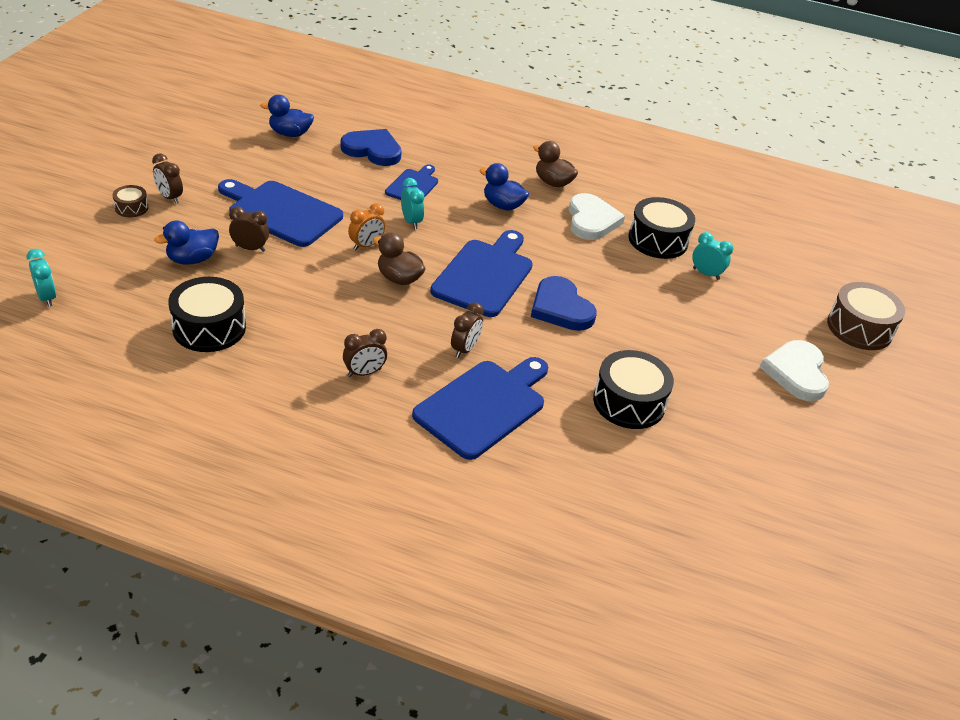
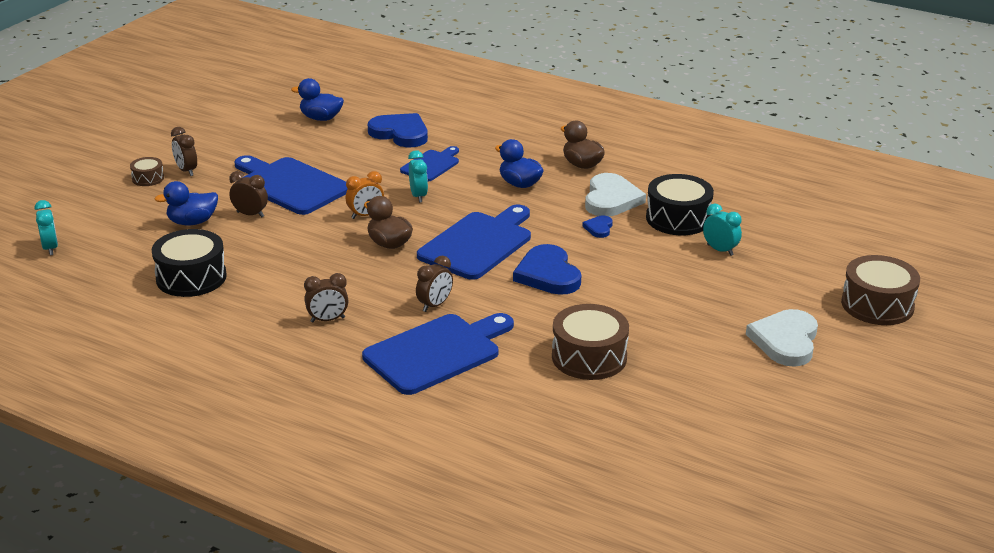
camera: 15 degrees right, 10 degrees down
black drum [593,350,674,429] -> brown drum [552,304,629,380]
none -> blue heart [582,216,613,238]

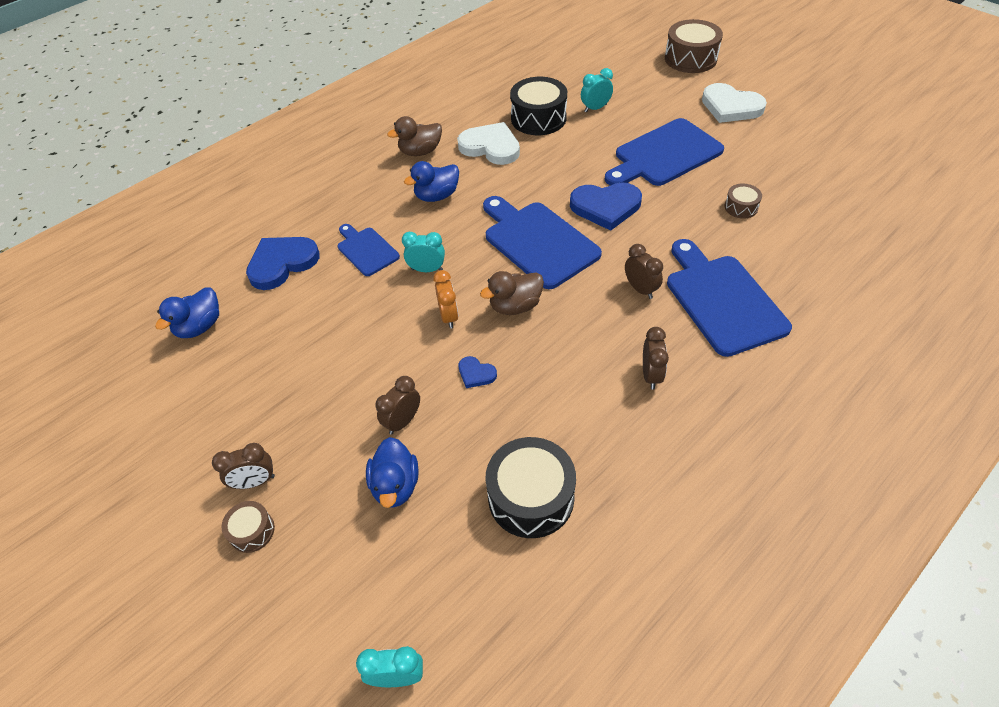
camera: 70 degrees left, 20 degrees up
blue cutting board [234,155,348,215] -> blue cutting board moved to [605,118,724,186]
brown drum [552,304,629,380] -> brown drum [725,183,762,219], size x0.51
blue heart [582,216,613,238] -> blue heart moved to [458,356,497,388]

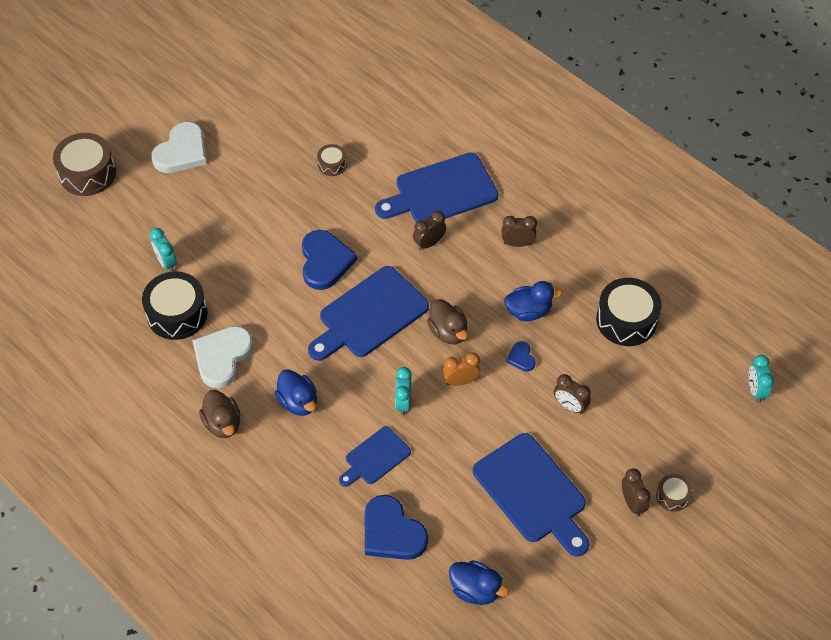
camera: 95 degrees left, 5 degrees up
blue duck [366,437,419,508] -> blue duck moved to [504,281,562,321]
blue heart [458,356,497,388] -> blue heart turned 135 degrees clockwise [506,341,536,372]
blue cutting board [605,118,724,186] -> blue cutting board moved to [473,433,589,556]

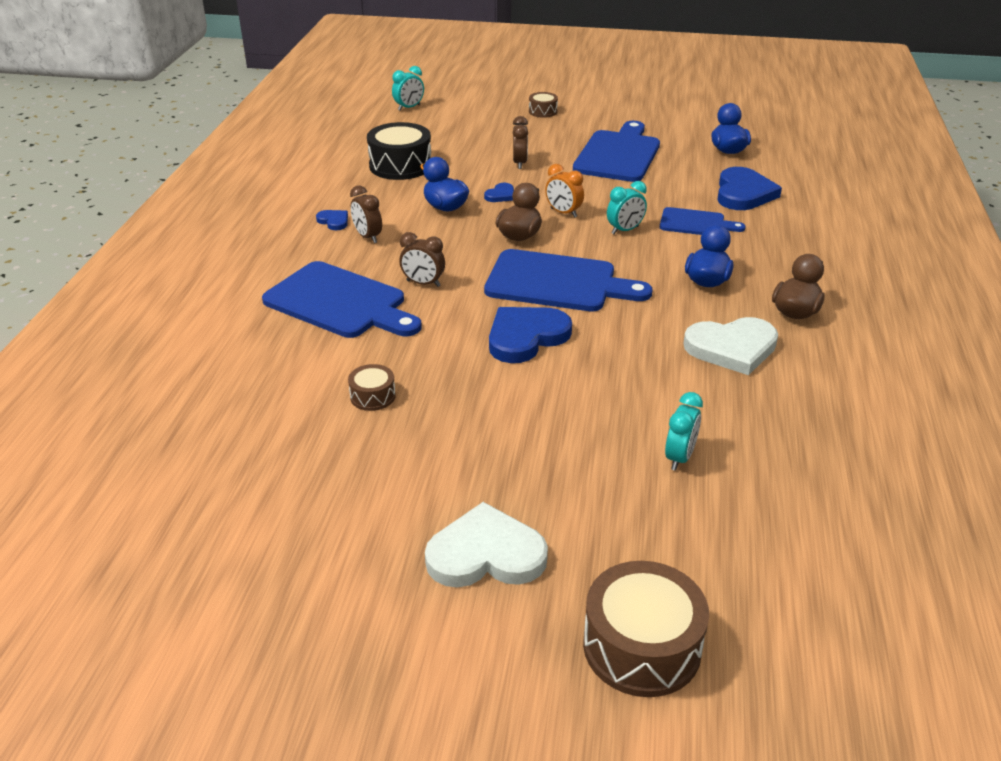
camera: 125 degrees left, 20 degrees down
black drum [142,271,208,340] -> none
brown clock [622,469,651,517] -> none
none -> blue heart [316,210,348,230]

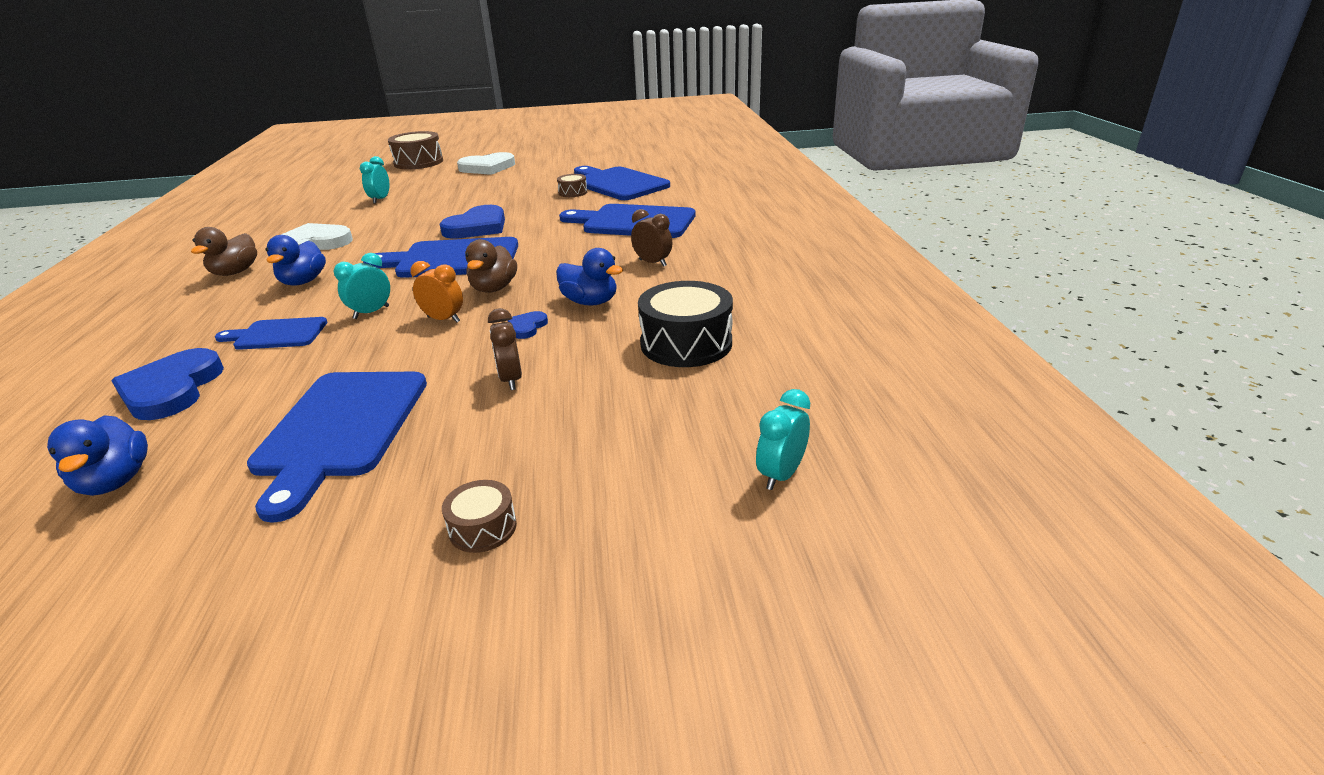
camera: 165 degrees right, 5 degrees down
blue heart [316,210,348,230] -> none
brown clock [400,232,445,287] -> none
none -> blue cutting board [574,166,670,200]

